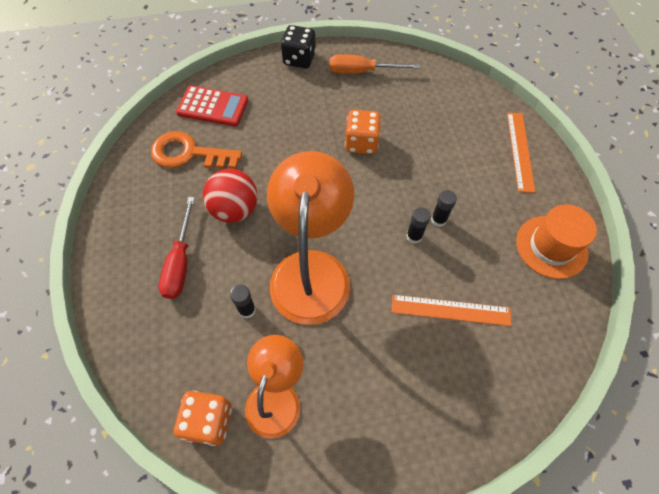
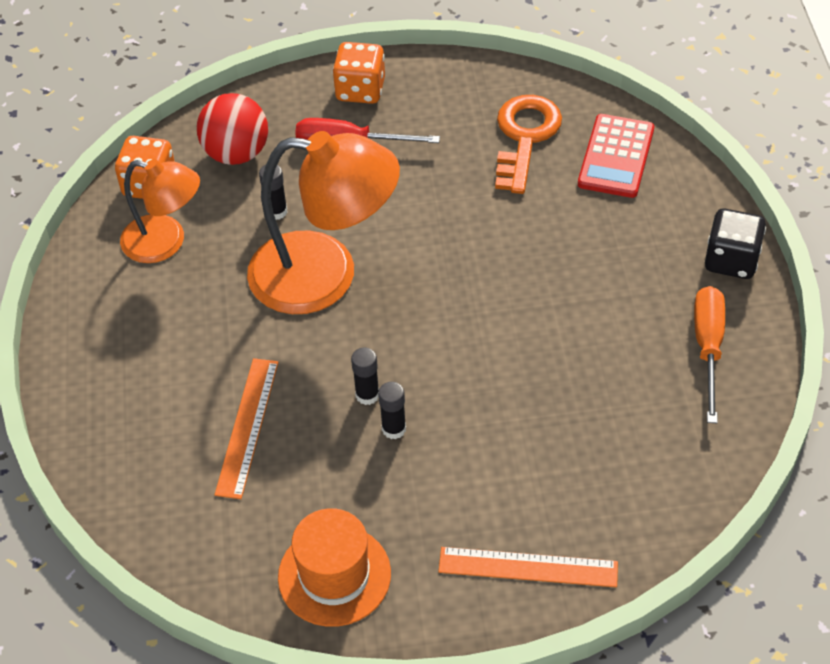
camera: 95 degrees right, 10 degrees down
red ball [203,169,258,223] -> red ball moved to [197,93,268,165]
orange dice [345,110,381,154] -> orange dice moved to [332,42,385,104]

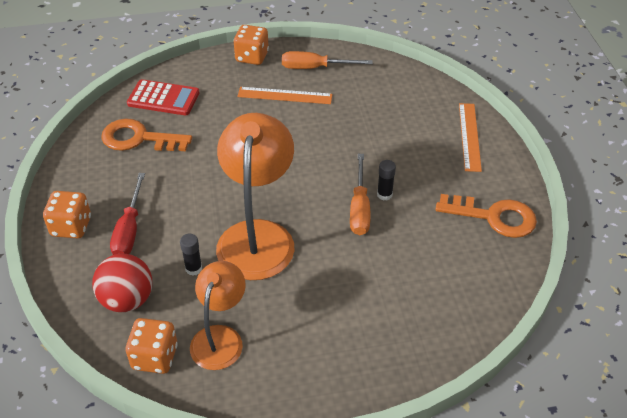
camera: 95 degrees left, 5 degrees down
orange ruler [215,358,279,499] -> orange ruler moved to [237,87,332,104]
orange hat [278,508,391,627] -> orange key [435,194,537,238]
black glue stick [351,348,379,405] -> orange screwdriver [350,154,371,235]
black dice [705,209,766,279] -> orange dice [233,25,269,65]

